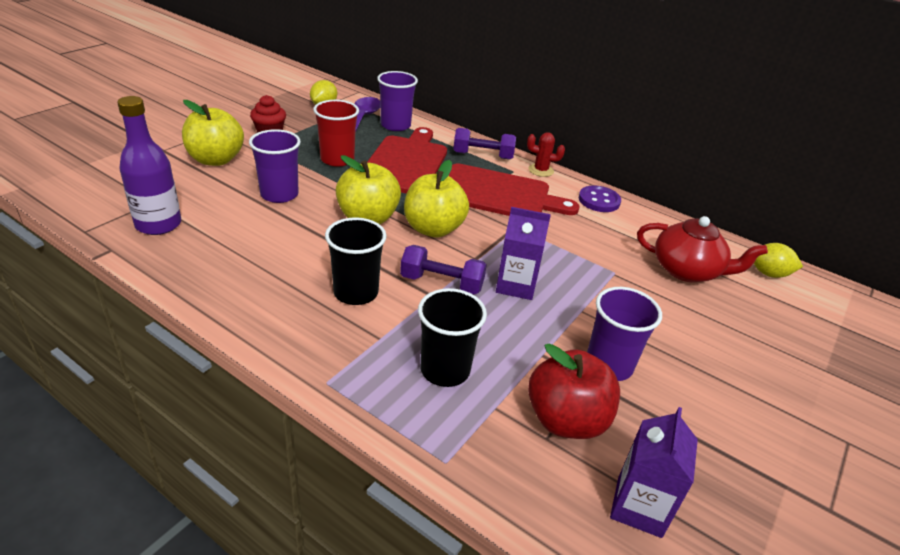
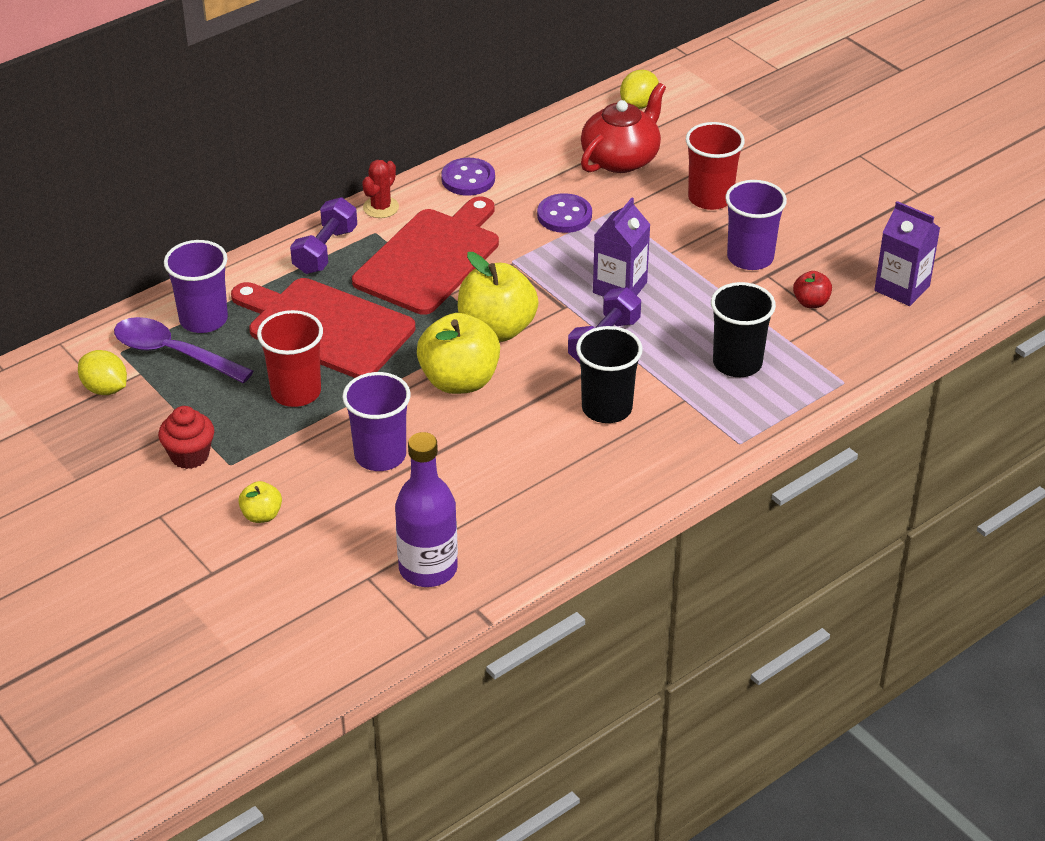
camera: 70 degrees left, 5 degrees up
yellow apple [182,100,244,166] -> yellow apple [238,481,282,523], size x0.49
red apple [528,343,620,439] -> red apple [793,271,832,308], size x0.49
none -> purple button [537,193,592,233]
none -> red cup [686,122,745,210]

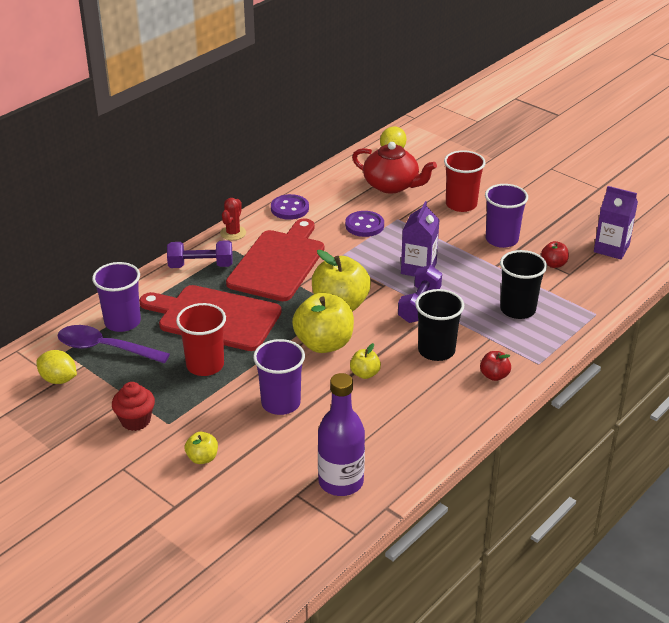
camera: 10 degrees left, 5 degrees down
purple dumbbell [290,197,357,274] -> purple dumbbell turned 75 degrees clockwise [167,240,233,268]
red teapot [581,83,666,173] -> red teapot turned 90 degrees clockwise [352,142,437,194]
none -> yellow apple [350,343,381,379]
none -> red apple [480,351,511,381]

